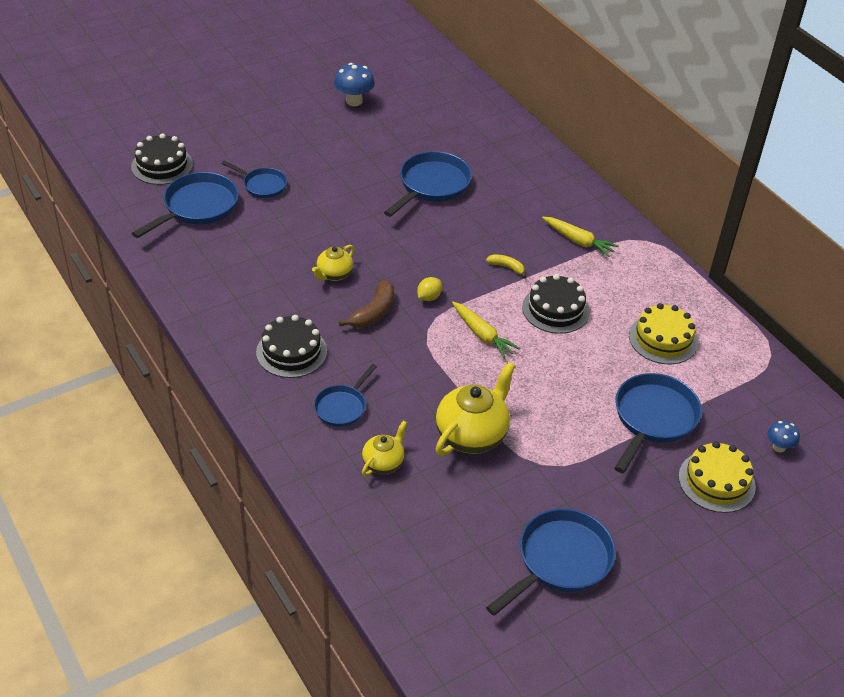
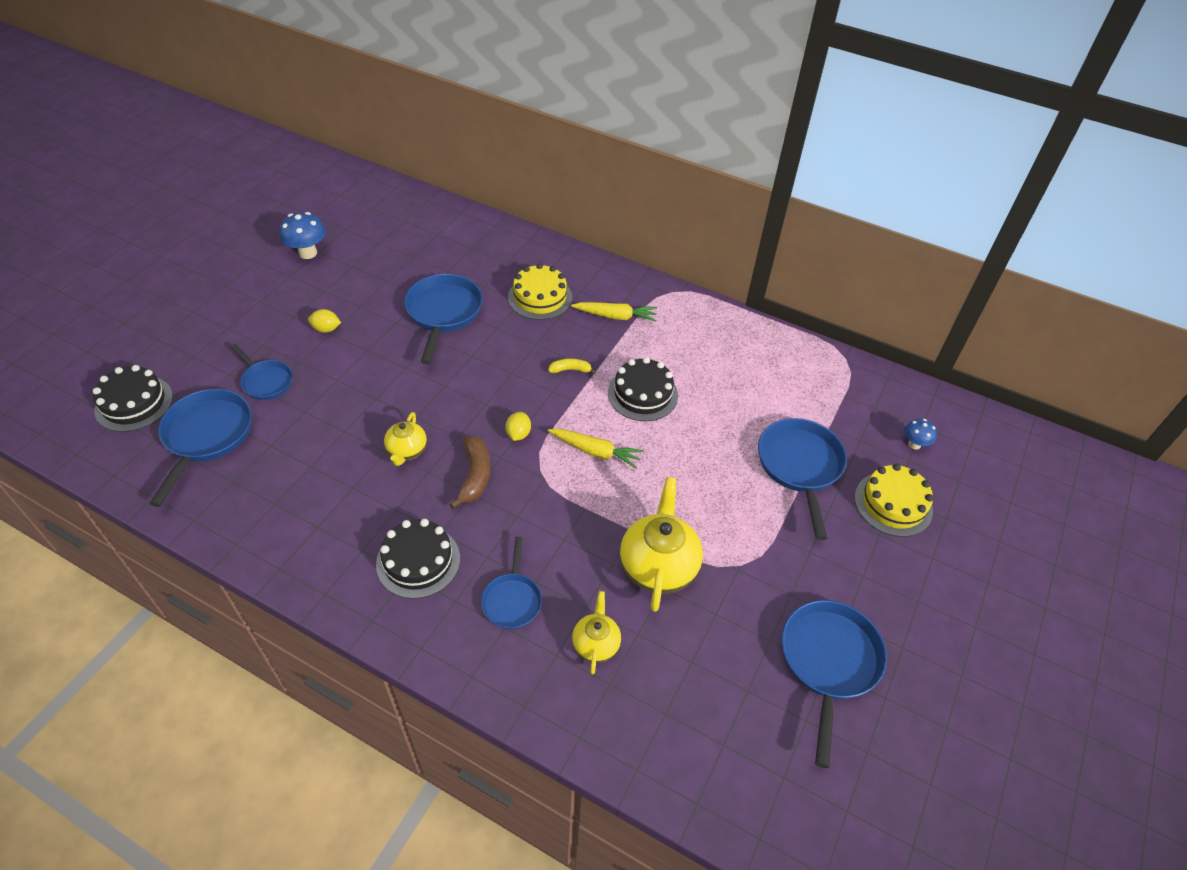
camera: 30 degrees left, 5 degrees up
blue pan [221,161,287,198] -> blue pan turned 45 degrees clockwise [231,344,293,400]
yellow cake [629,303,698,364] -> yellow cake moved to [508,263,572,320]
none -> yellow lemon [308,309,341,333]

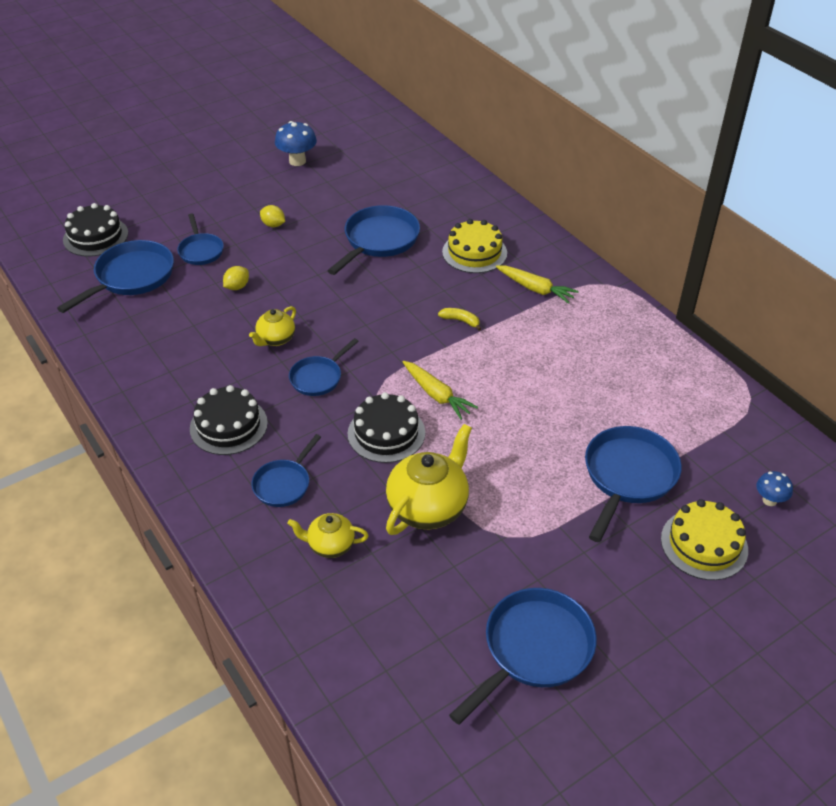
camera: 30 degrees right, 5 degrees down
brown banana [450,436,490,509] -> blue pan [289,338,359,396]
yellow lemon [505,412,531,441] -> yellow lemon moved to [223,266,249,290]
yellow teapot [572,591,621,674] -> yellow teapot turned 120 degrees counterclockwise [287,513,369,558]
black cake [608,357,678,421] -> black cake moved to [348,392,425,463]

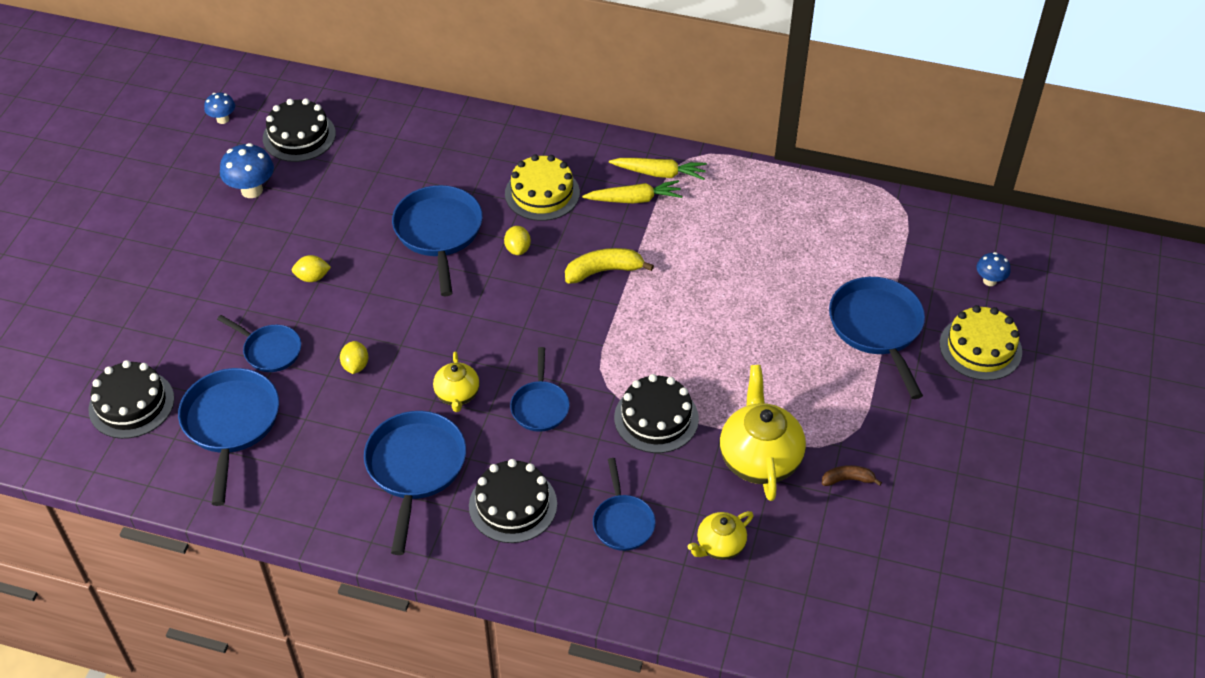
camera: 40 degrees left, 5 degrees up
yellow carrot [402,361,478,420] -> yellow carrot moved to [609,158,707,180]
yellow banana [438,308,481,331] -> yellow banana [565,248,654,284], size x1.67
blue pan [449,588,597,725] -> blue pan moved to [364,411,466,555]
none -> blue mushroom [204,93,235,124]
none -> black cake [263,98,336,162]
none -> yellow lemon [504,226,531,255]
none -> brown banana [822,465,882,486]

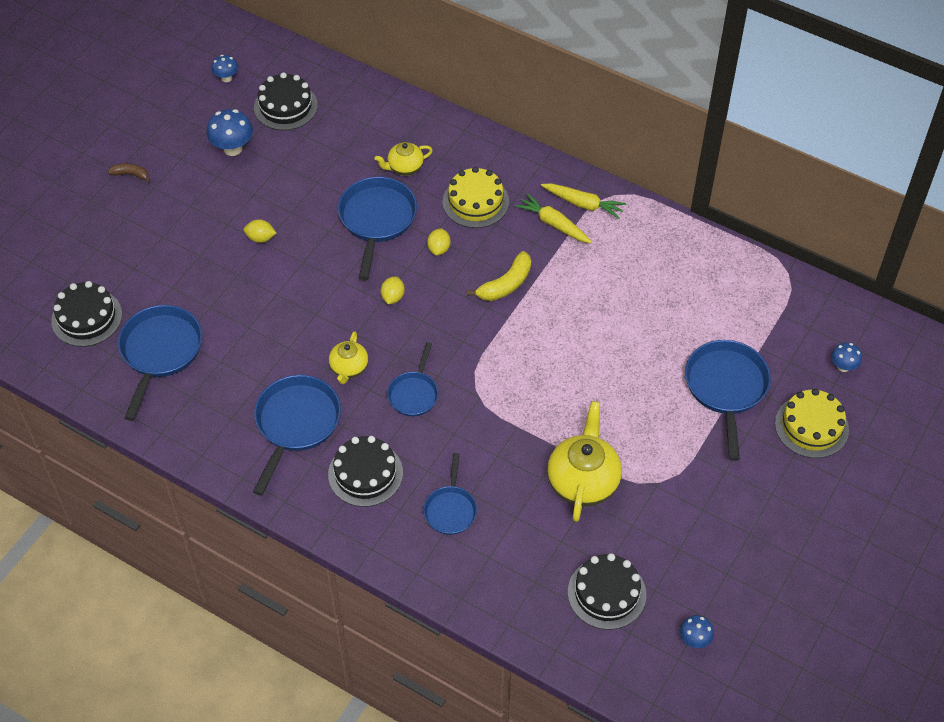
camera: 15 degrees right, 5 degrees up
blue pan [217,315,301,372] -> none
yellow lemon [340,341,368,374] -> yellow lemon moved to [381,276,405,304]
yellow banana [565,248,654,284] -> yellow banana turned 135 degrees clockwise [467,251,531,301]
yellow carrot [582,180,682,203] -> yellow carrot turned 150 degrees counterclockwise [515,193,592,243]
black cake [614,374,699,453] -> black cake moved to [568,553,646,630]
yellow teapot [687,511,753,560] -> yellow teapot moved to [374,142,433,176]
brown banana [822,465,882,486] -> brown banana moved to [108,163,151,183]
none -> blue mushroom [680,615,714,648]

